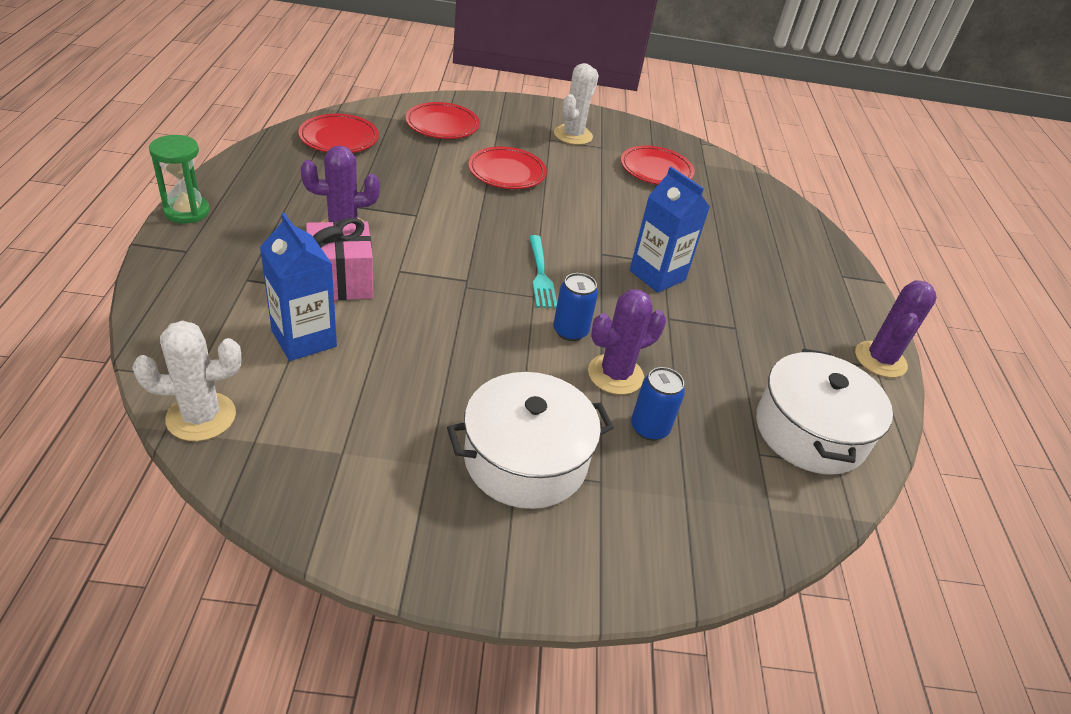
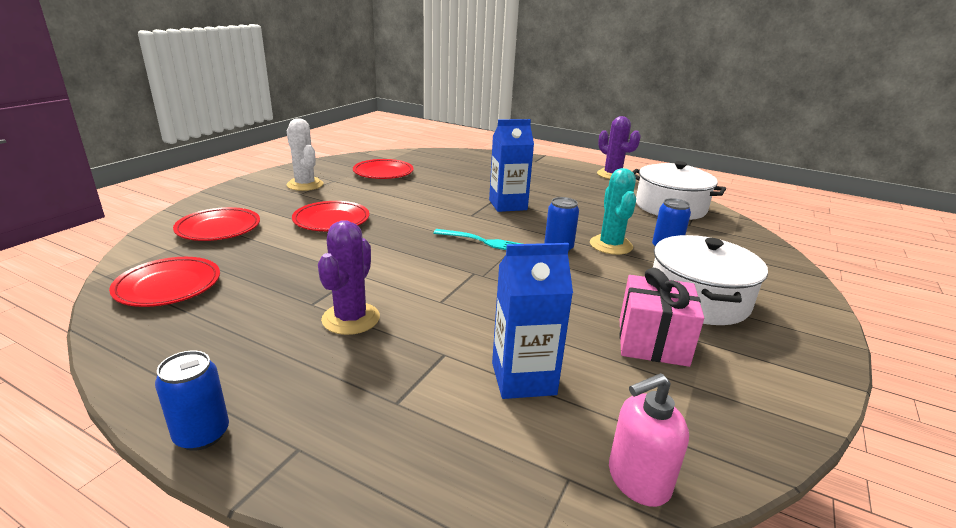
camera: 60 degrees left, 15 degrees down
white cactus [133,321,241,441] -> pink soap dispenser [609,373,689,507]
green hourglass [149,135,210,224] -> blue can [155,351,229,451]
pink gift [306,218,373,300] -> pink gift moved to [619,268,704,367]
purple cactus [588,289,666,395] -> turquoise cactus [590,168,636,255]

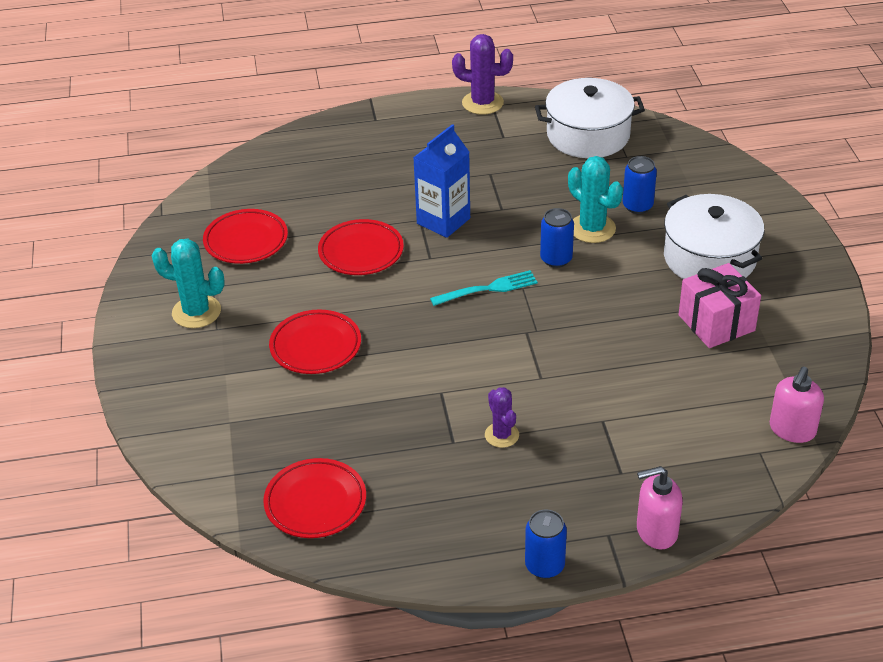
camera: 35 degrees left, 15 degrees up
red plate [173,207,260,241] -> red plate moved to [318,219,404,275]
white cactus [286,118,324,191] -> turquoise cactus [152,239,225,328]
purple cactus [318,220,380,335] -> purple cactus [485,387,519,448], size x0.64
blue carton [492,243,573,399] -> none
none -> pink soap dispenser [637,466,683,549]

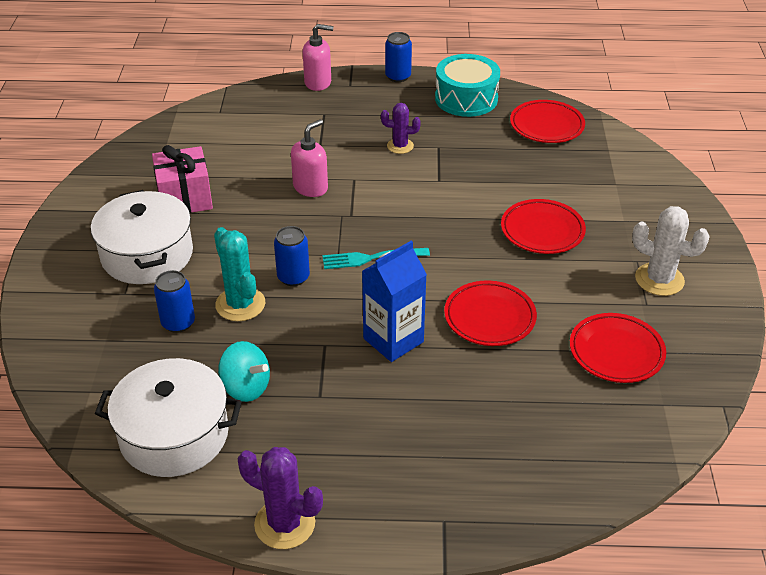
camera: 170 degrees left, 0 degrees up
turquoise cactus [152,239,225,328] -> white cactus [632,206,710,296]
purple cactus [485,387,519,448] -> purple cactus turned 75 degrees counterclockwise [381,103,421,154]
pink soap dispenser [770,366,824,443] -> pink soap dispenser moved to [291,119,328,197]
none -> turquoise spinning top [218,341,270,402]
none -> turquoise drum [435,54,500,117]

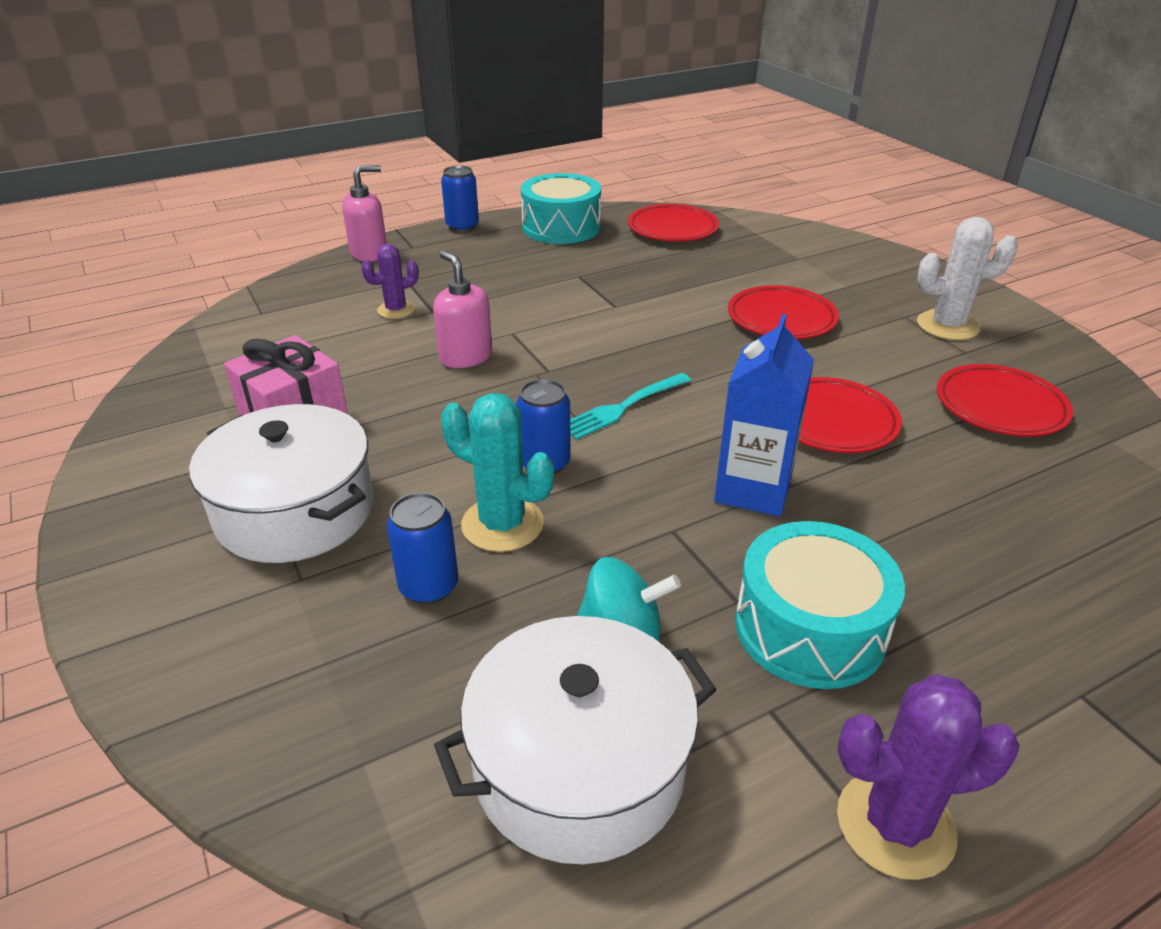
camera: 30 degrees left, 5 degrees down
pink soap dispenser [291,119,328,197] -> pink soap dispenser turned 45 degrees counterclockwise [433,250,492,368]
purple cactus [381,103,421,154] -> purple cactus moved to [361,244,419,319]
none -> turquoise drum [735,521,905,689]

